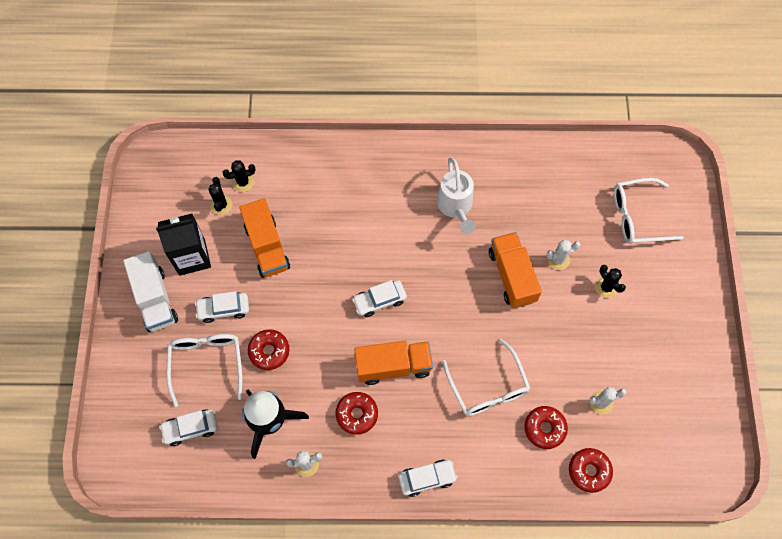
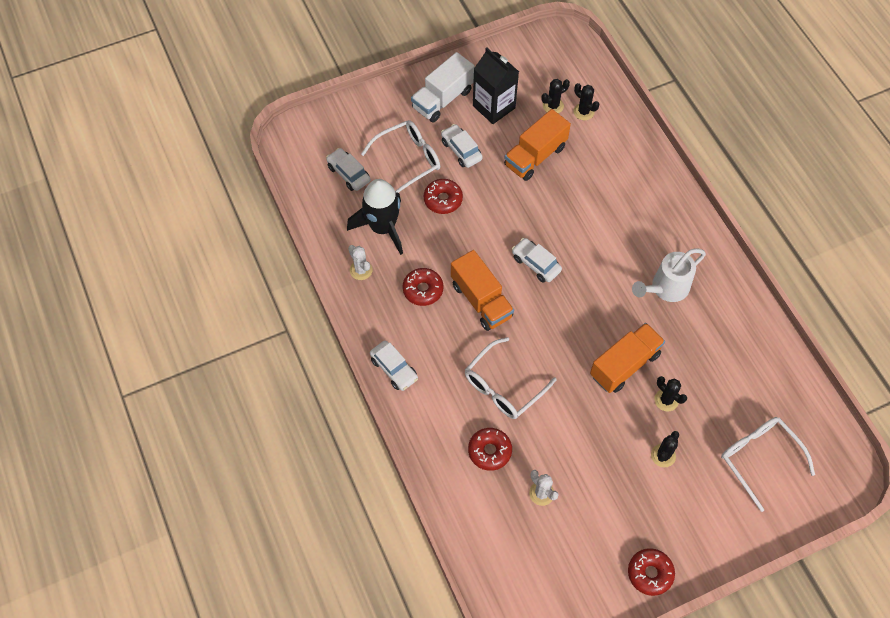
camera: 65 degrees right, 5 degrees down
white cactus [546,240,581,270] -> black cactus [654,376,687,411]
red donut [569,448,613,493] -> red donut moved to [628,548,675,596]

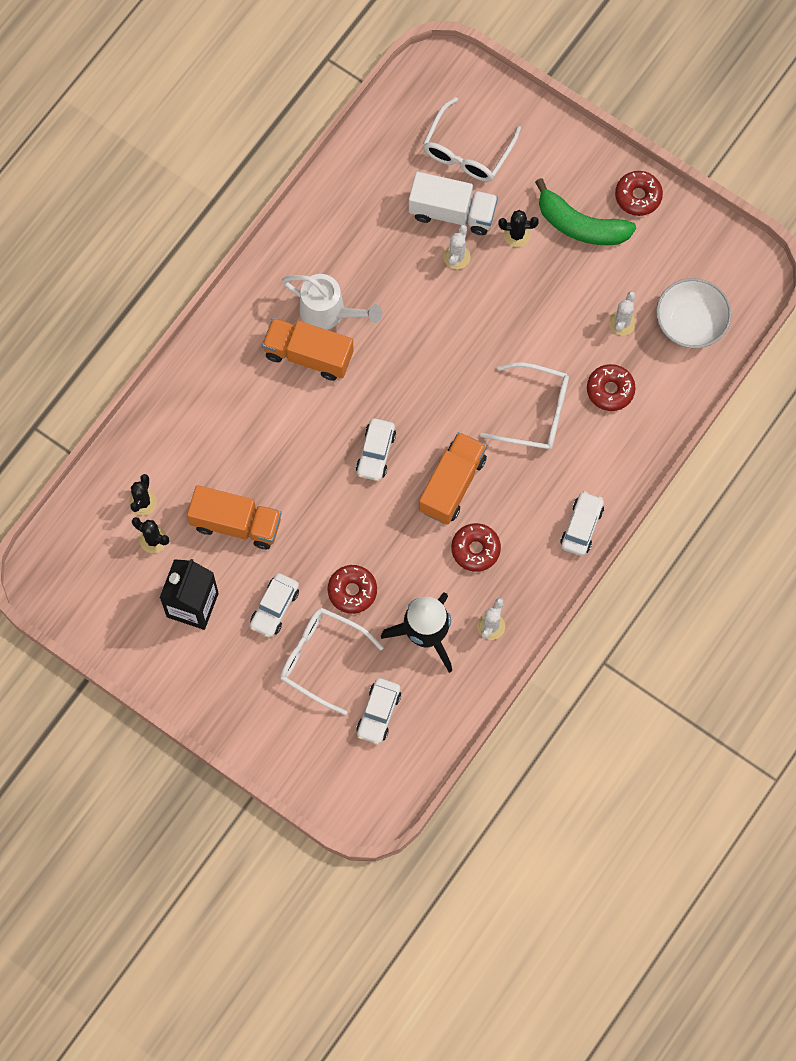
camera: 120 degrees left, 10 degrees up
white truck [411,52,475,122] -> white truck moved to [409,172,498,235]
orange truck [590,323,665,393] -> orange truck moved to [262,318,354,381]
black cactus [654,376,687,411] -> white cactus [443,225,471,269]
none -> green banana [535,178,636,245]
none -> white bowl [656,278,732,348]

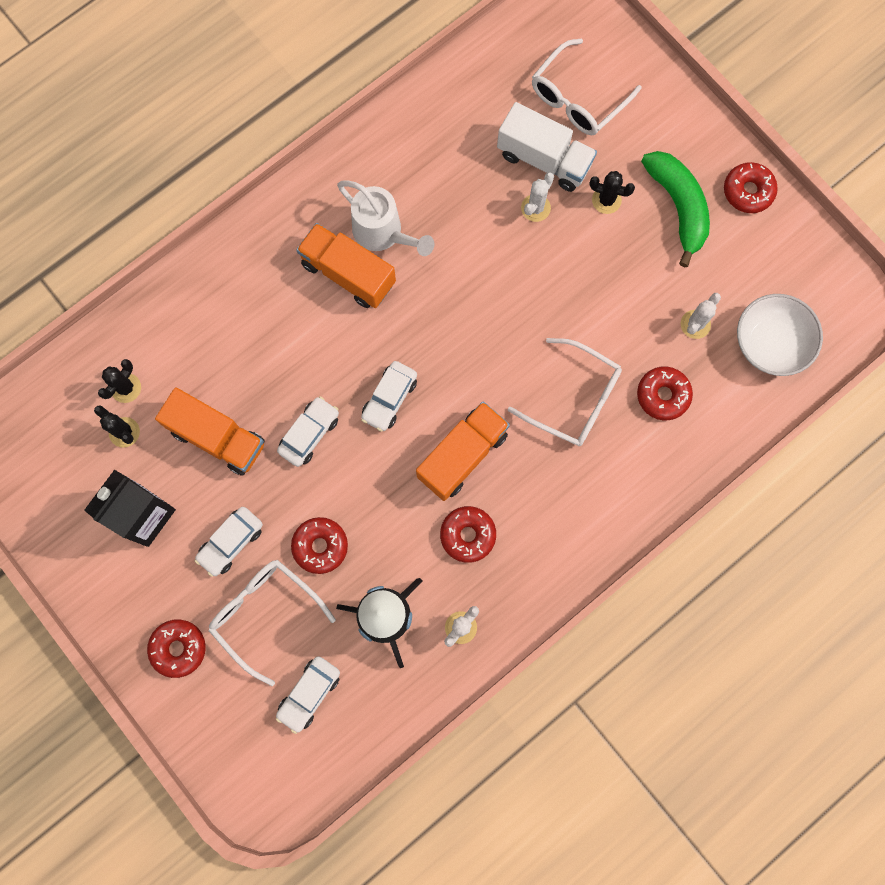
camera: 15 degrees right, 5 degrees up
green banana [535,178,636,245] -> green banana turned 150 degrees counterclockwise [641,151,710,267]
white car [560,491,604,556] -> white car moved to [277,396,339,467]
none -> red donut [147,619,206,678]

